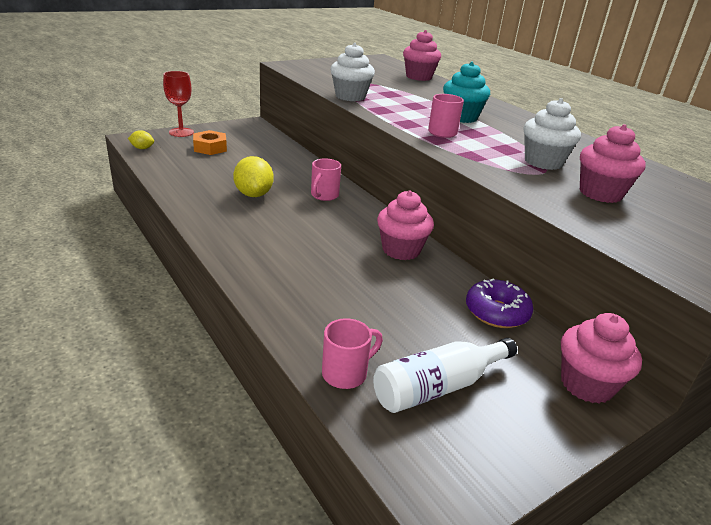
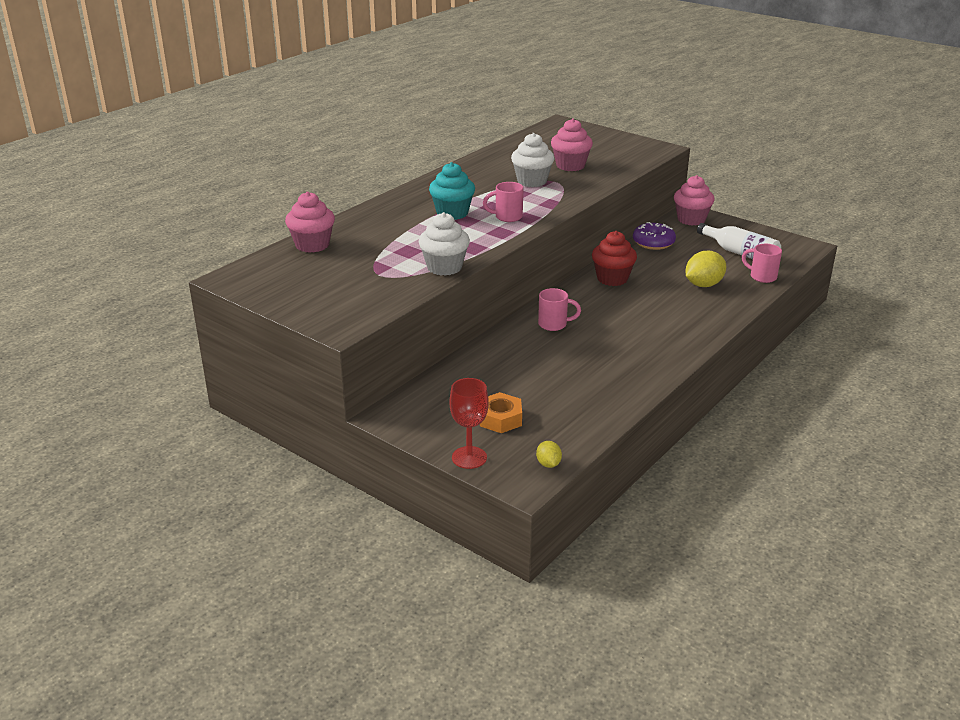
camera: 105 degrees left, 0 degrees up
yellow lemon [233,156,274,197] -> yellow lemon moved to [686,251,726,287]
pink cupcake [377,190,434,260] -> red cupcake [592,231,637,286]

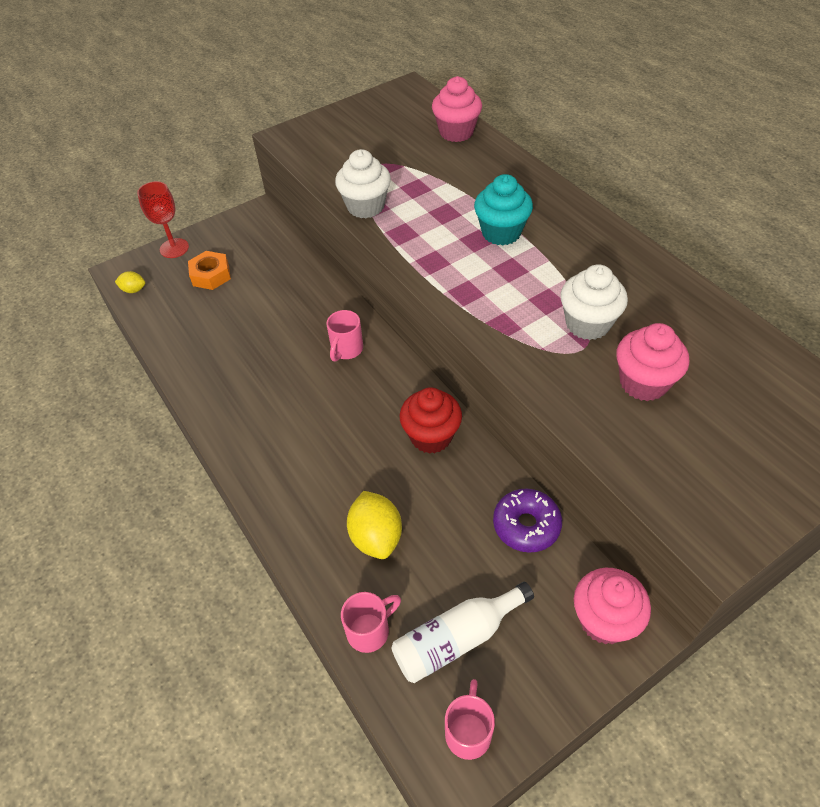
camera: 110 degrees right, 20 degrees up
pink mug [483,182,524,222] -> pink mug moved to [445,679,495,760]

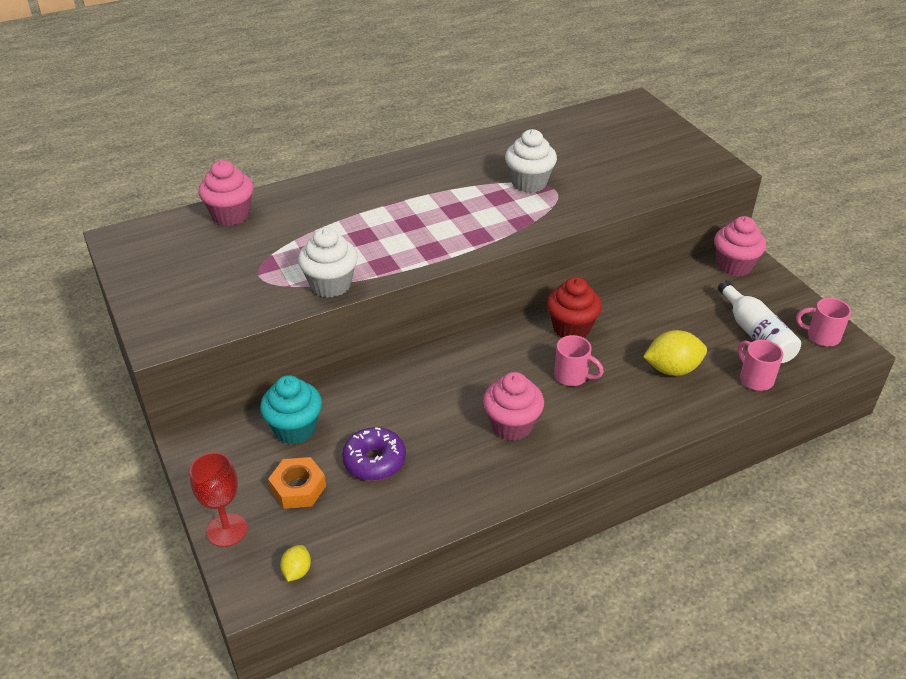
camera: 85 degrees left, 10 degrees down
pink mug [326,310,363,362] -> pink mug moved to [554,335,604,386]
turquoise cupcake [474,174,533,246] -> turquoise cupcake moved to [260,375,322,444]
purple donut [493,488,562,553] -> purple donut moved to [342,427,406,481]
pink cupcake [616,323,689,401] -> pink cupcake moved to [483,372,544,441]

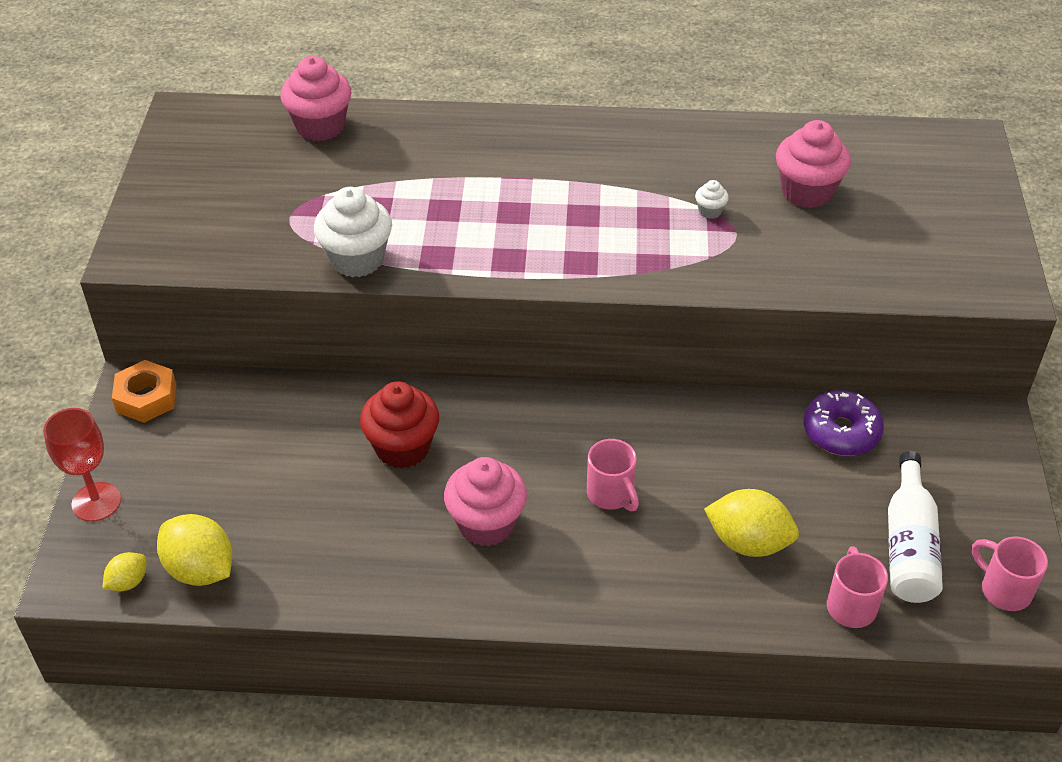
camera: 30 degrees right, 5 degrees up
turquoise cupcake [260,375,322,444] -> none
orange nut [268,457,326,509] -> orange nut moved to [112,360,176,423]
purple donut [342,427,406,481] -> purple donut moved to [804,390,884,456]
white cupcake [505,129,557,193] -> white cupcake [695,180,729,219], size x0.45
red cupcake [547,277,602,337] -> red cupcake moved to [360,381,439,469]
pink cupcake [714,216,766,276] -> pink cupcake moved to [776,120,851,208]
none -> yellow lemon [157,514,232,586]

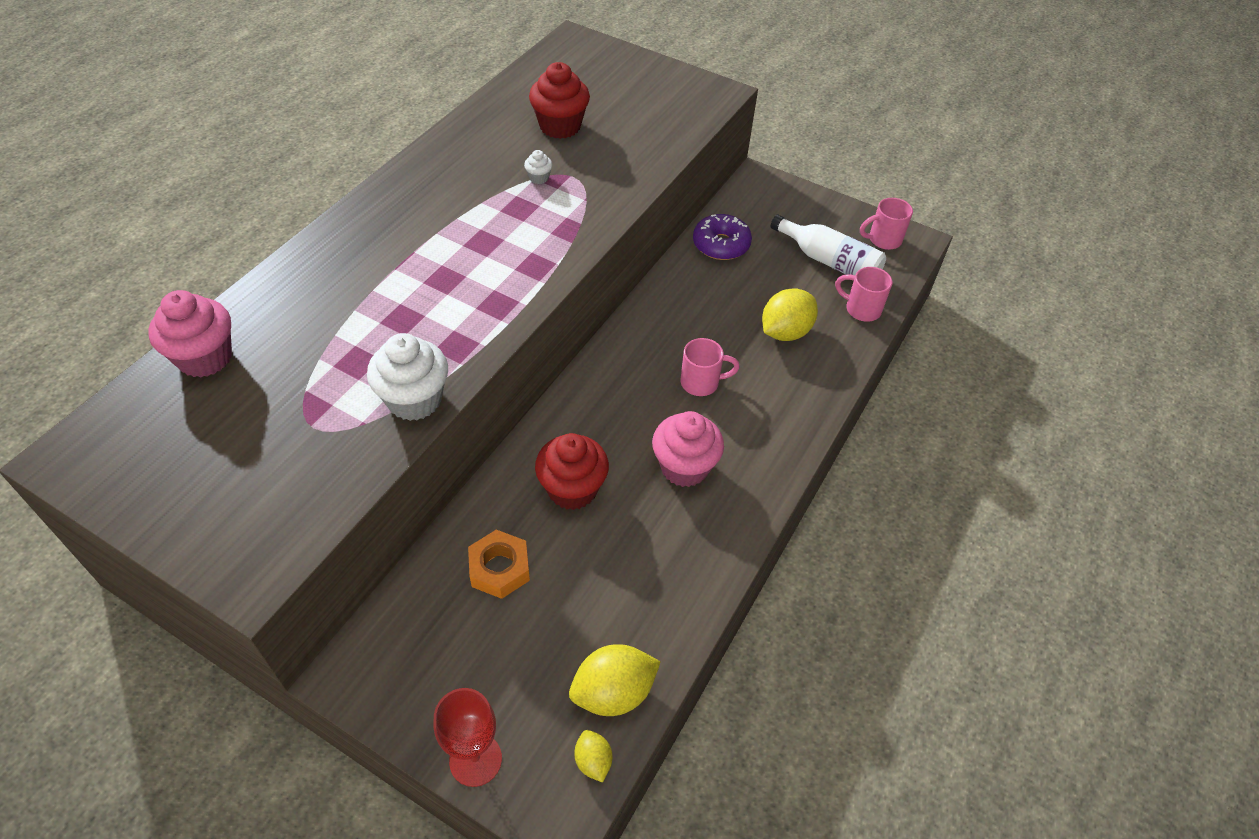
camera: 65 degrees left, 5 degrees up
orange nut [112,360,176,423] -> orange nut moved to [468,530,530,599]
pink cupcake [776,120,851,208] -> red cupcake [529,62,590,139]

